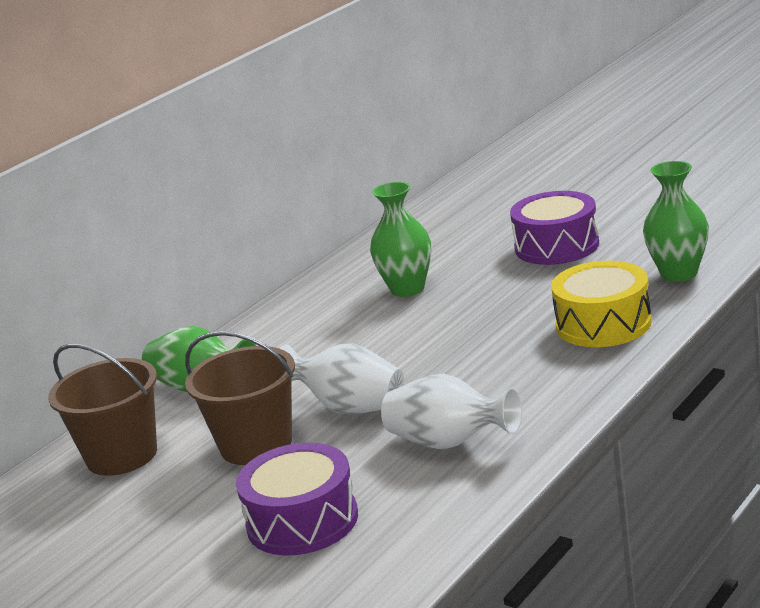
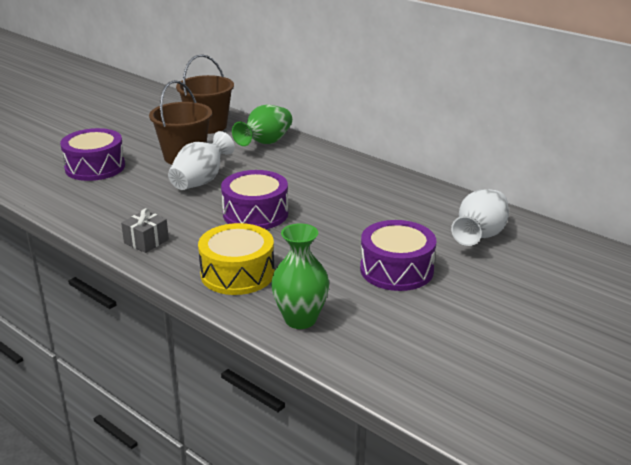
camera: 90 degrees right, 5 degrees up
green vase [370,182,431,297] -> none
white vase [381,374,522,450] -> white vase moved to [451,189,509,246]
none -> grey gift [121,208,169,253]
none -> purple drum [221,170,288,229]

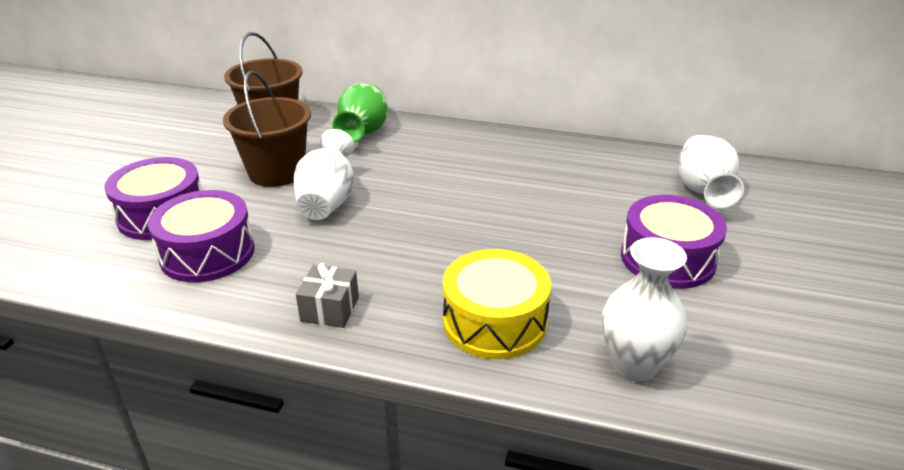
camera: 25 degrees left, 5 degrees up
purple drum [221,170,288,229] -> purple drum moved to [148,190,255,282]
green vase [271,223,329,329] -> white vase [602,237,687,382]

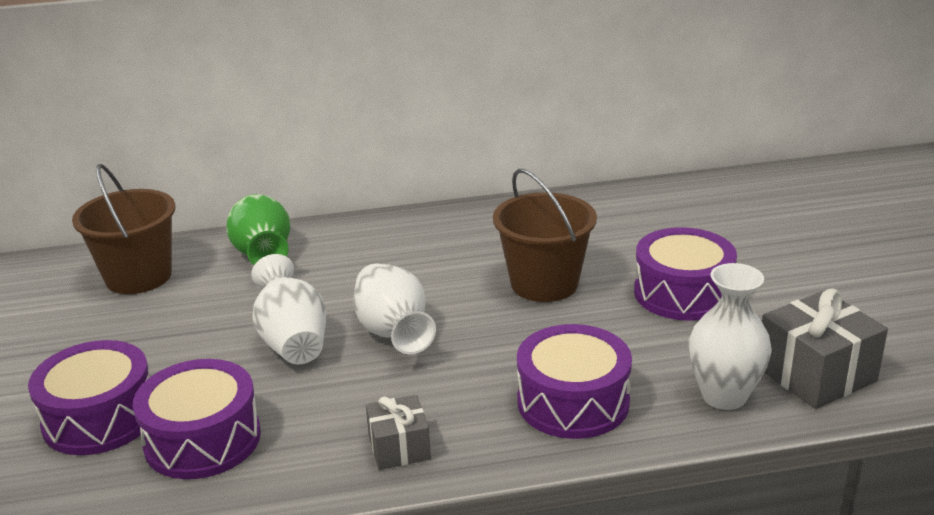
camera: 25 degrees left, 5 degrees down
brown bucket [223,71,311,187] -> brown bucket moved to [493,169,597,302]
yellow drum [443,249,551,359] -> purple drum [517,324,632,439]
white vase [678,135,744,208] -> white vase moved to [353,264,436,354]
none -> grey gift [762,288,888,409]

